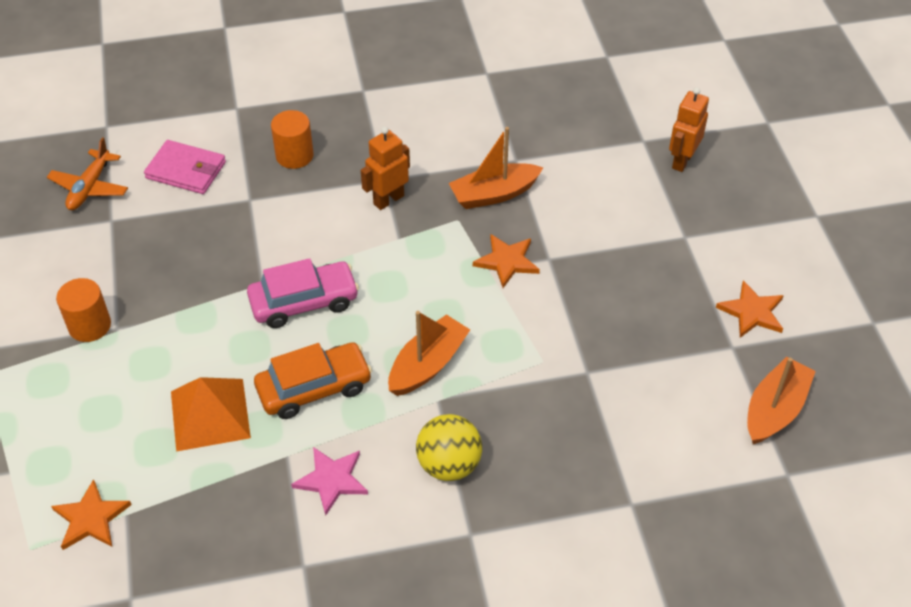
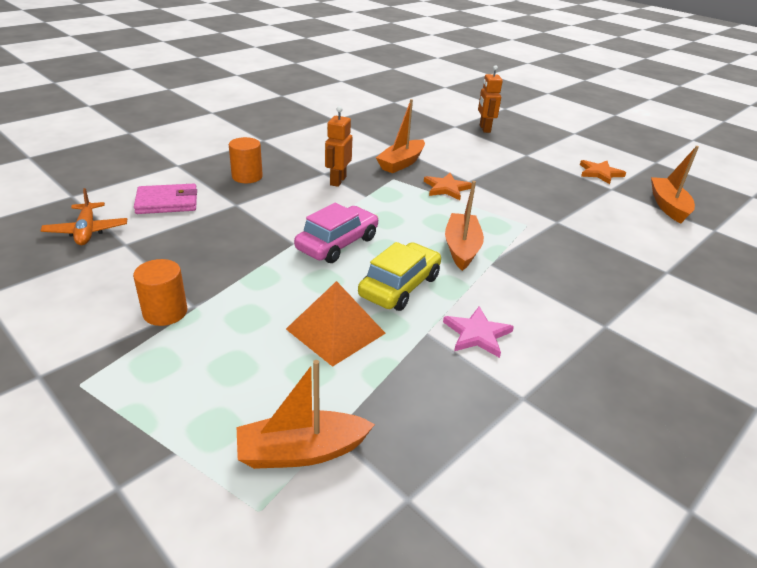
camera: 35 degrees left, 15 degrees down
orange star [51,479,132,550] -> orange boat [237,360,375,469]
orange car [254,342,372,419] -> yellow car [358,242,441,311]
yellow ball [416,414,482,481] -> none

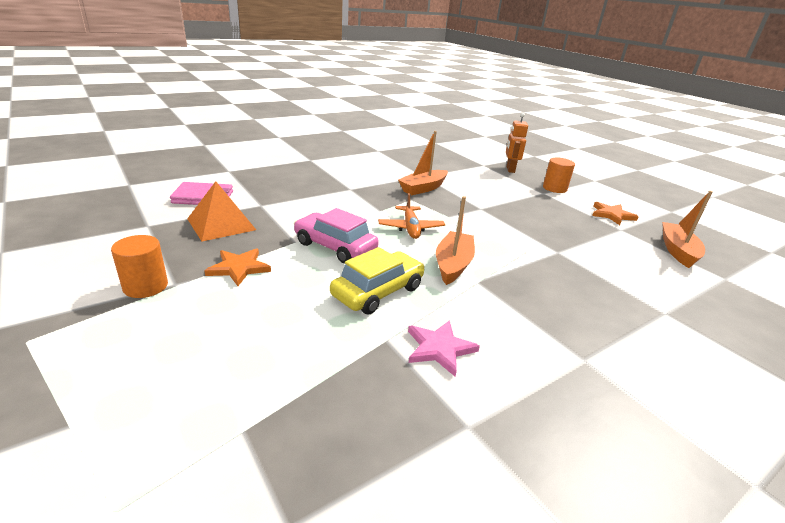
camera: 10 degrees right, 5 degrees down
orange plane [40,188,127,245] -> orange plane moved to [378,193,445,239]
orange cylinder [229,137,263,183] -> orange cylinder moved to [543,157,575,193]
orange boat [237,360,375,469] -> none
orange pyramid [286,281,386,367] -> orange pyramid moved to [187,181,256,241]
pink car [294,203,378,263] -> pink car turned 105 degrees counterclockwise [294,208,379,264]
orange robot [325,106,352,187] -> none
orange star [424,173,472,200] -> orange star moved to [204,248,271,286]

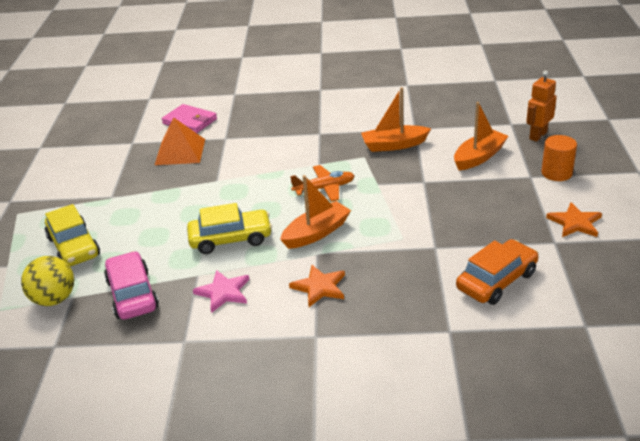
camera: 40 degrees right, 5 degrees up
orange cylinder [111,235,168,298] -> none
orange star [204,248,271,286] -> orange star moved to [289,265,345,307]
pink car [294,208,379,264] -> pink car moved to [104,251,159,320]
orange plane [378,193,445,239] -> orange plane turned 135 degrees counterclockwise [290,165,355,202]
orange boat [662,191,713,268] -> orange boat moved to [454,102,508,170]
none -> yellow ball [21,256,74,306]
none -> yellow car [45,204,100,266]
none -> orange car [456,239,539,305]

